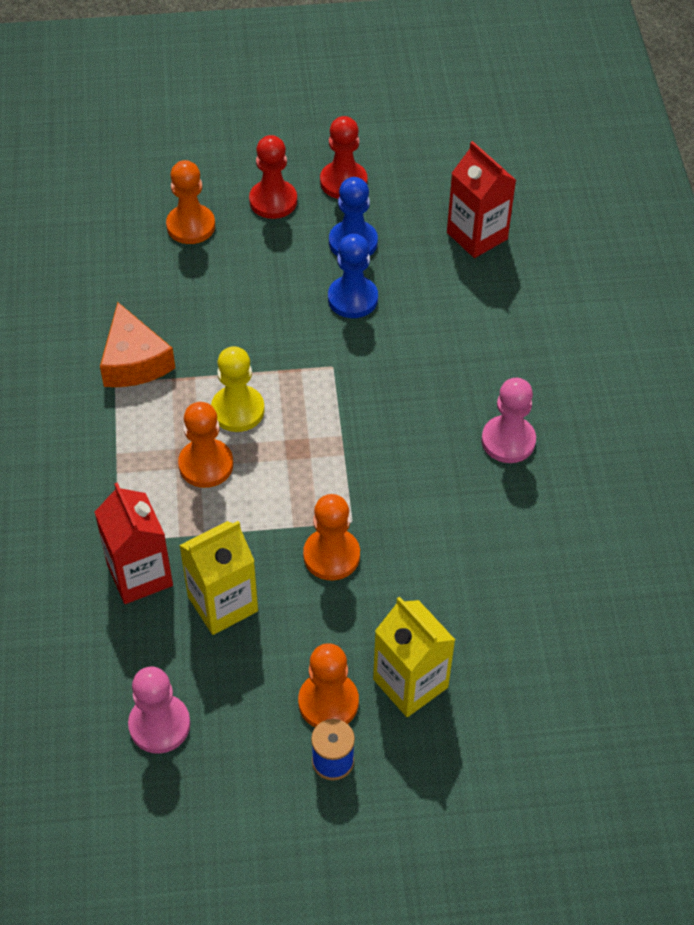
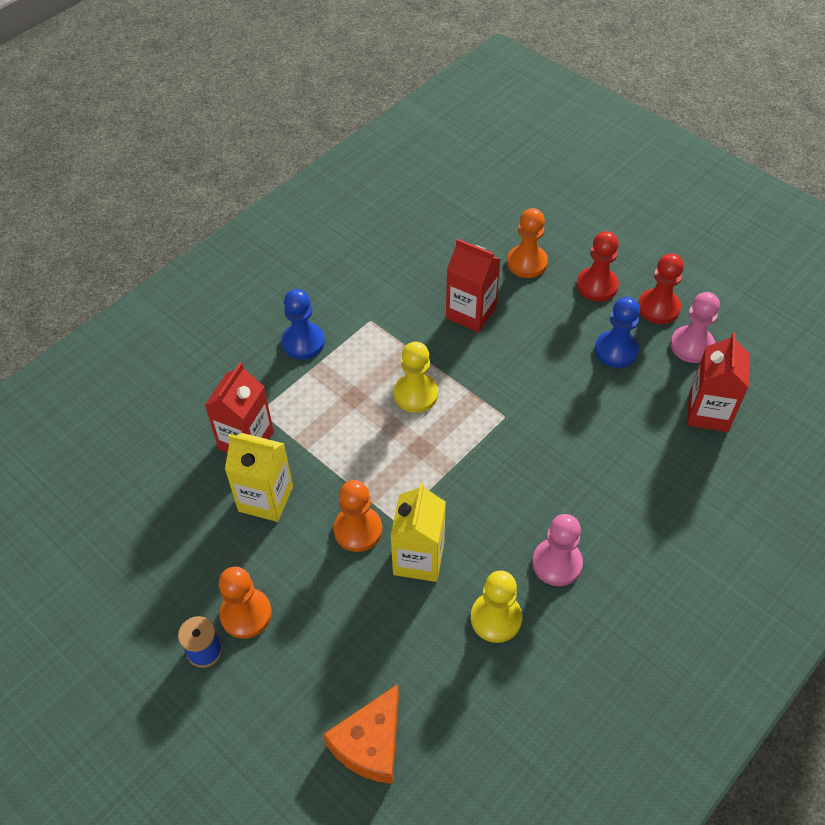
camera: 50 degrees right, 0 degrees up
orange cheese [100,302,175,387] -> orange cheese moved to [323,684,399,784]
pink pawn [128,666,190,754] -> pink pawn moved to [670,292,720,363]
orange pawn [178,402,233,488] -> none
blue pawn [328,234,378,318] -> blue pawn moved to [282,289,325,359]
yellow carton [373,596,455,717] -> yellow carton moved to [390,482,446,582]
none -> red carton [446,239,501,332]
none -> yellow pawn [471,571,522,643]

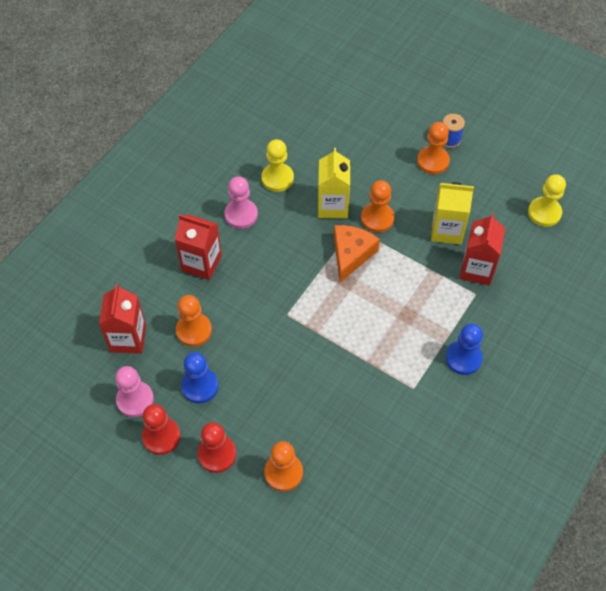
camera: 170 degrees right, 5 degrees up
orange cheese [323,684,399,784] -> orange cheese moved to [334,225,380,282]
yellow pawn [394,342,438,413] -> yellow pawn moved to [528,175,566,227]
red carton [446,239,501,332] -> red carton moved to [175,214,222,280]
none -> orange pawn [176,295,212,347]

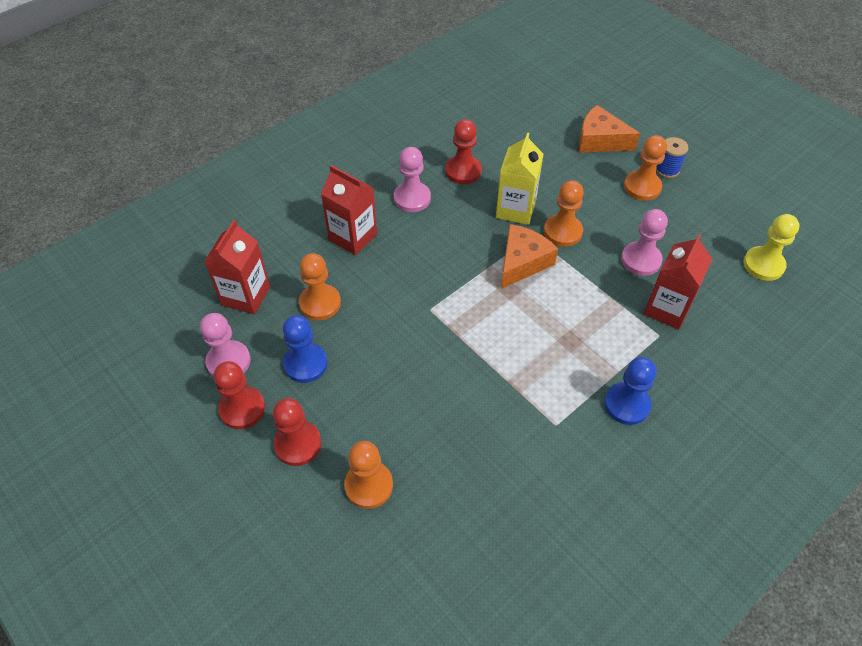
camera: 15 degrees right, 5 degrees down
yellow pawn [261,139,294,192] -> red pawn [445,119,482,184]
yellow carton [431,182,474,245] -> pink pawn [621,209,668,276]
none -> orange cheese [579,105,641,153]

